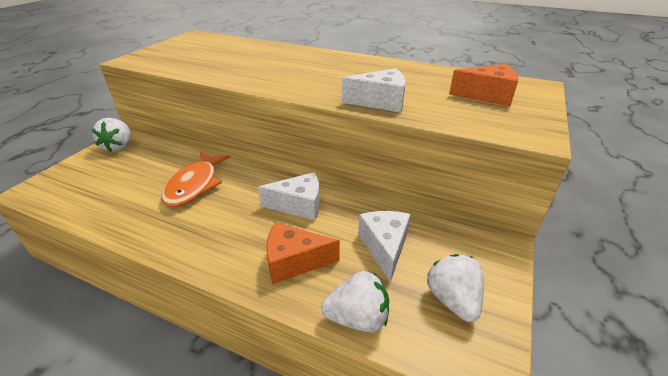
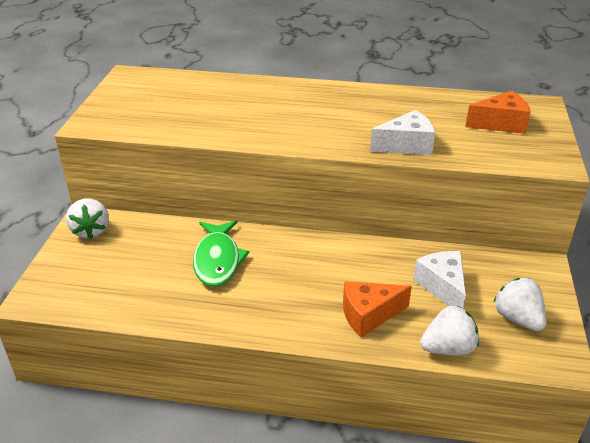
camera: 15 degrees left, 0 degrees up
orange fish [161,152,231,207] -> green fish [193,221,250,287]
white cheese [258,172,320,221] -> none

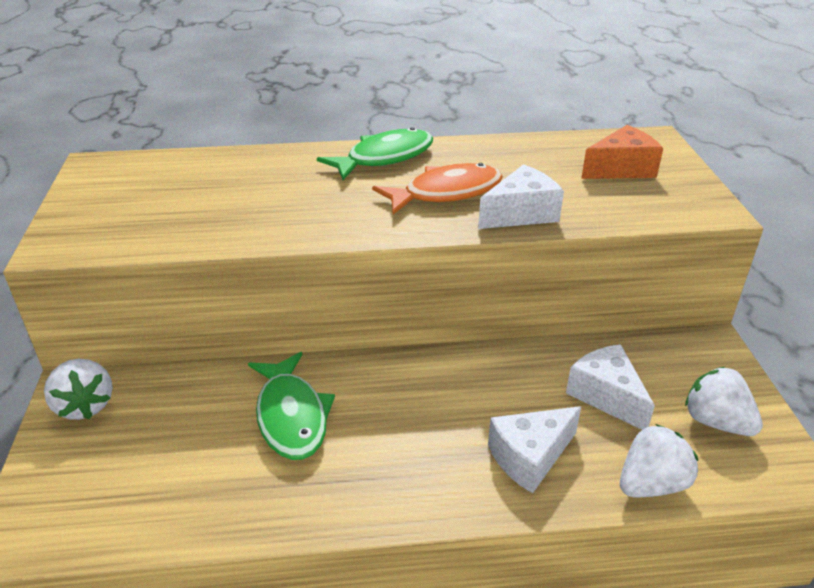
camera: 15 degrees left, 0 degrees up
orange cheese [343,281,412,337] -> white cheese [488,406,581,493]
none -> green fish [317,127,433,180]
none -> orange fish [372,163,503,215]

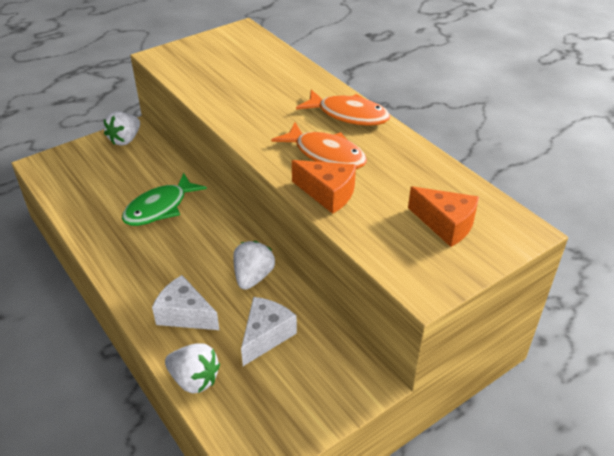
camera: 60 degrees right, 5 degrees up
green fish [317,127,433,180] -> orange fish [296,90,390,126]
white cheese [478,164,564,229] -> orange cheese [292,160,356,214]
white strawberry [685,367,763,436] -> white strawberry moved to [233,241,275,290]

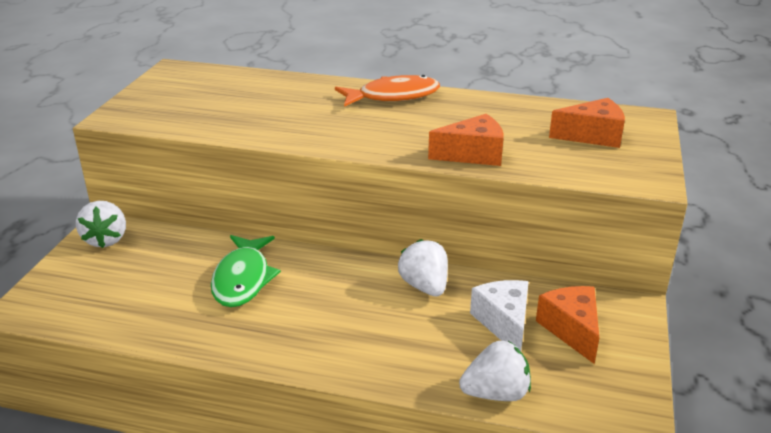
camera: 40 degrees left, 10 degrees down
white cheese [152,275,219,330] -> none
orange fish [271,122,367,169] -> none
none -> orange cheese [536,286,599,364]

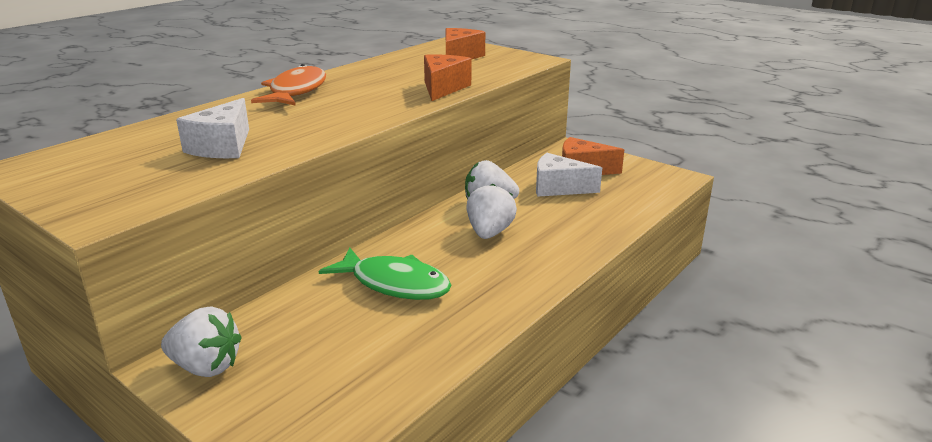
camera: 65 degrees left, 5 degrees down
white strawberry [459,341,531,401] -> white strawberry moved to [466,183,517,239]
none -> white cheese [176,98,249,158]

